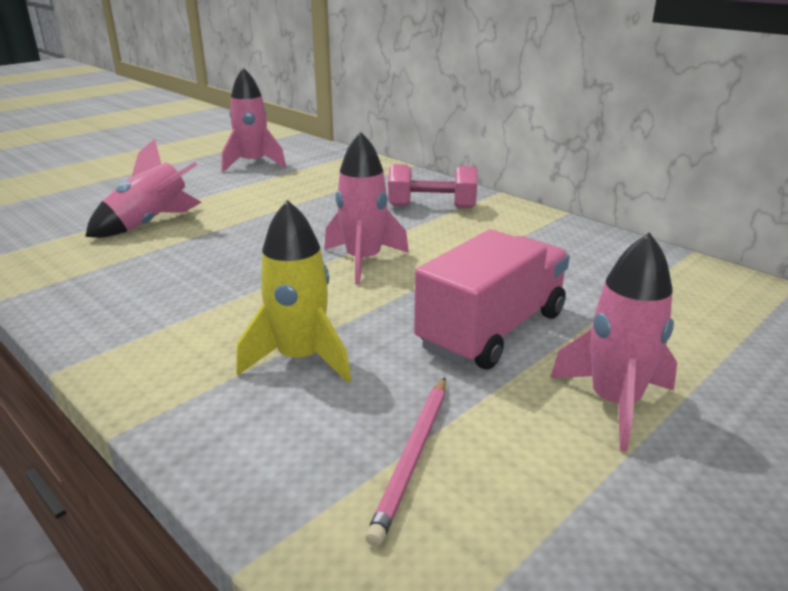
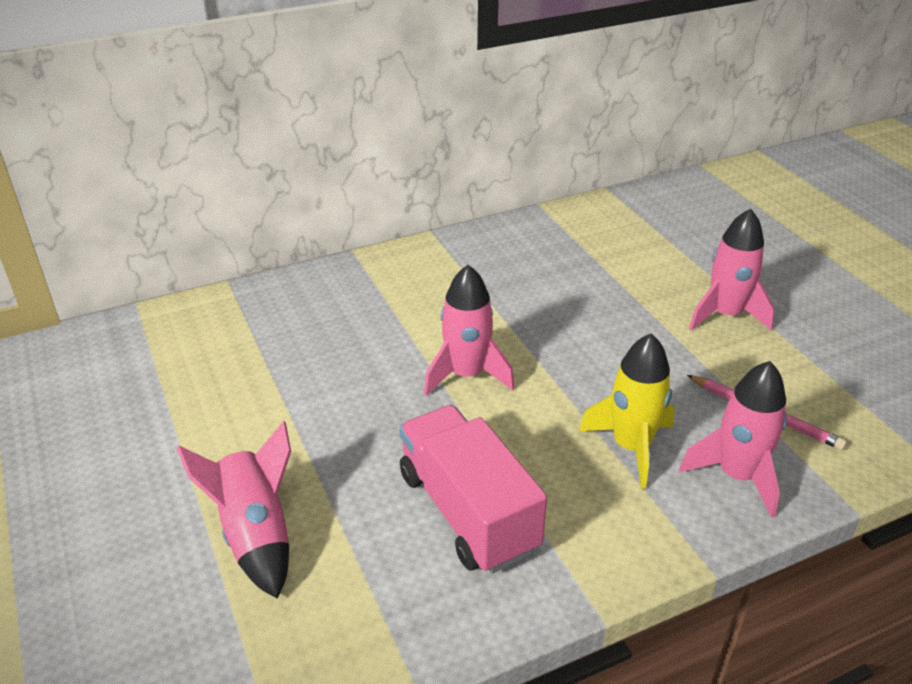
camera: 70 degrees left, 10 degrees up
pink rocket [221,68,286,172] -> pink rocket moved to [679,361,787,518]
pink dumbbell [388,164,477,208] -> none
pink truck [414,229,570,369] -> pink truck moved to [399,405,547,574]

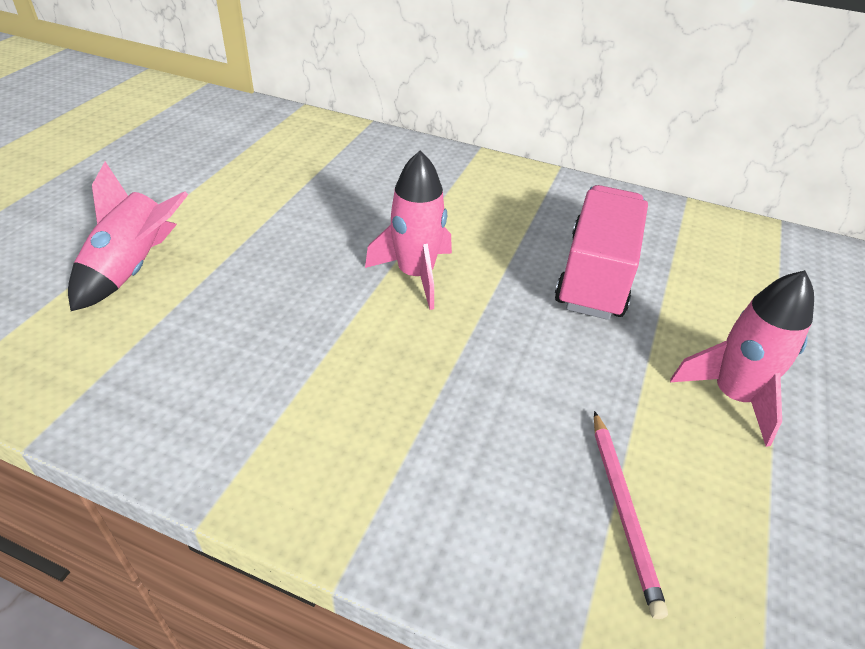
camera: 45 degrees right, 5 degrees up
pink truck [399,405,547,574] -> pink truck moved to [555,185,648,320]
yellow rocket [579,333,675,489] -> none
pink rocket [679,361,787,518] -> none

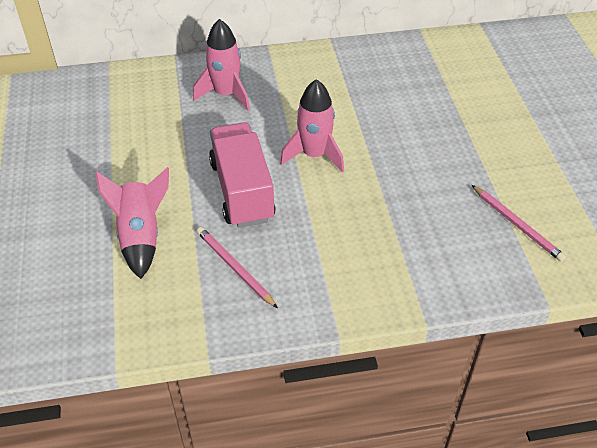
camera: 30 degrees left, 5 degrees up
pink truck [555,185,648,320] -> pink truck moved to [209,122,276,228]
pink rocket [670,270,814,447] -> pink rocket moved to [193,19,250,110]
none -> pink pencil [197,227,278,308]

